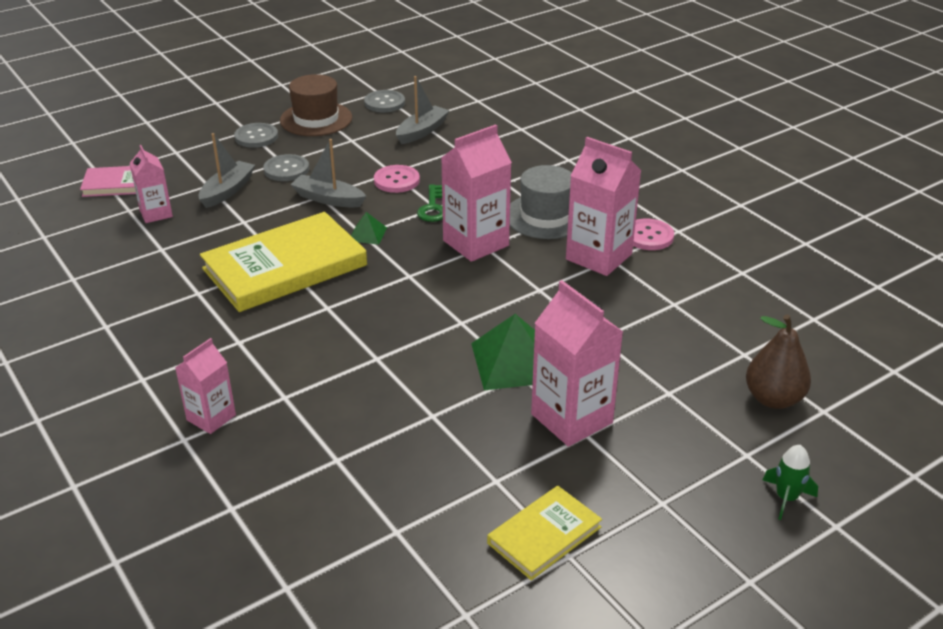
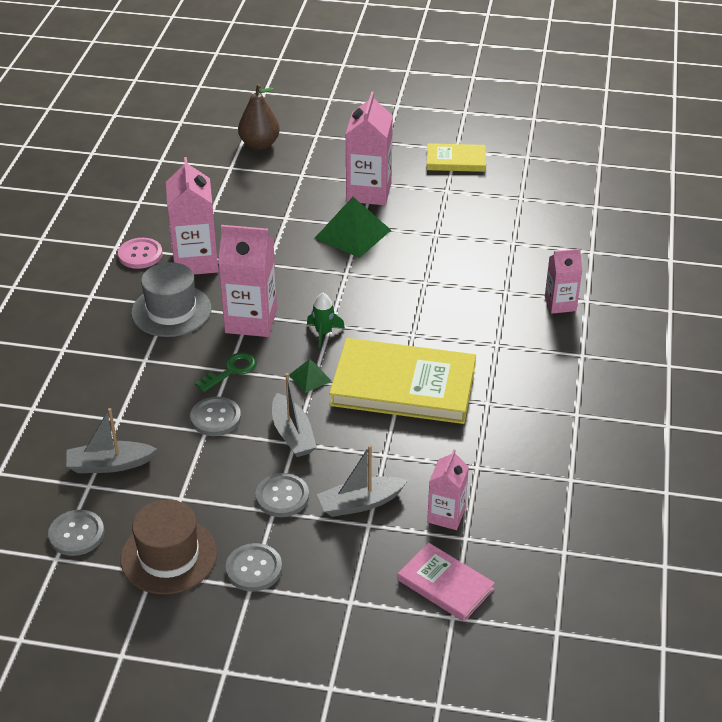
camera: 135 degrees left, 5 degrees up
pink button [374,165,420,193] -> grey button [190,397,241,436]
green rocket [763,445,818,520] -> green rocket moved to [307,293,345,348]

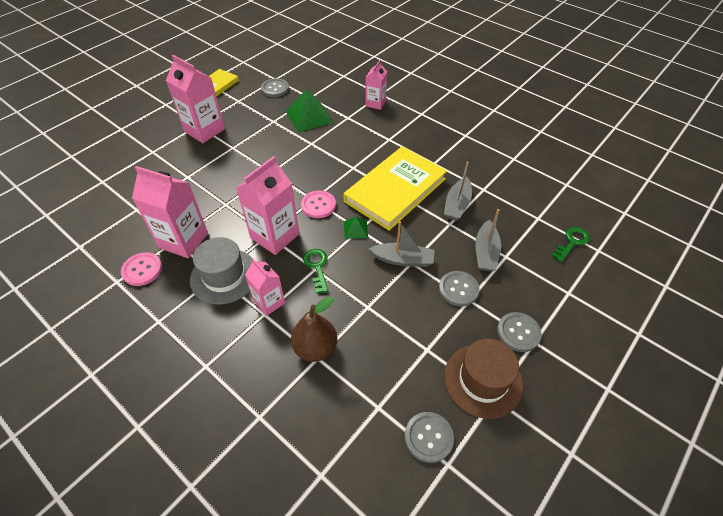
camera: 60 degrees left, 10 degrees up
grey boat [66,408,157,473] -> grey boat moved to [444,162,472,221]
grey button [190,397,241,436] -> grey button moved to [261,78,289,97]
brown pear [238,84,280,150] -> brown pear moved to [291,297,337,362]
green rocket [307,293,345,348] -> pink button [301,190,336,218]
green pyramid [315,197,391,258] -> green pyramid moved to [286,89,334,132]
pink book [398,543,495,622] -> green key [552,227,590,262]
pink carton [427,449,469,530] -> pink carton moved to [245,259,285,316]

